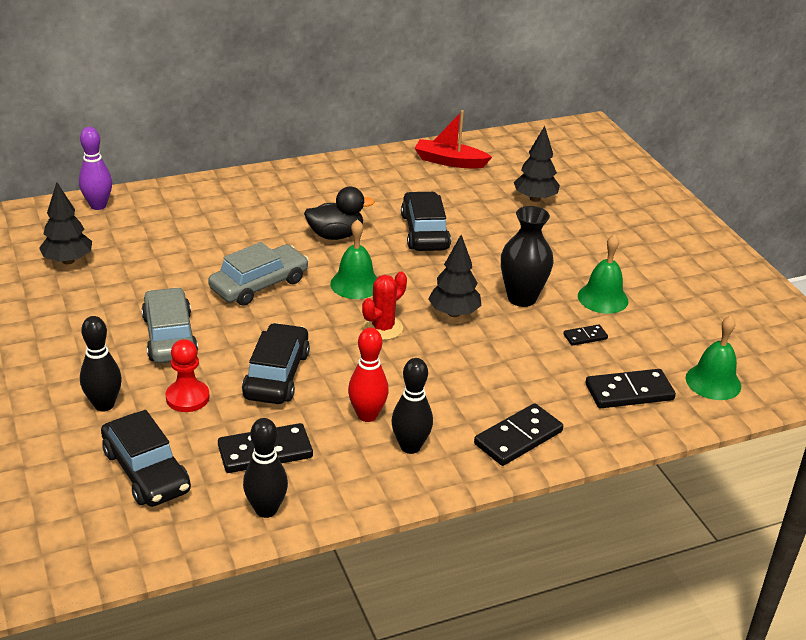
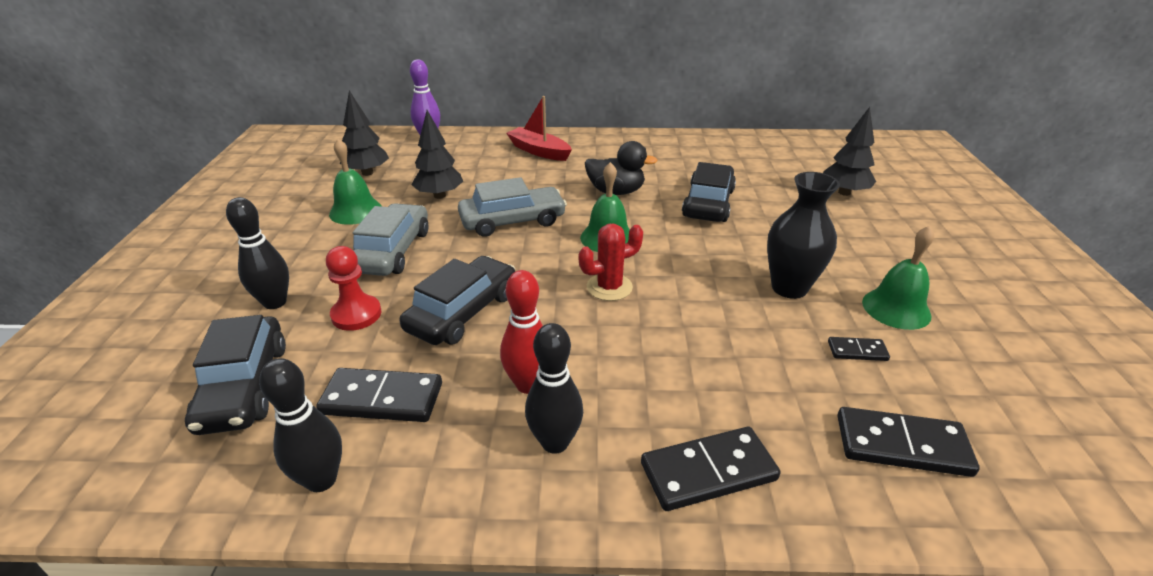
camera: 25 degrees right, 0 degrees up
red boat [415,110,492,169] -> red boat moved to [506,96,572,161]
black tree [428,235,482,317] -> black tree moved to [412,110,463,199]
green bell [686,316,741,400] -> green bell moved to [329,139,382,225]

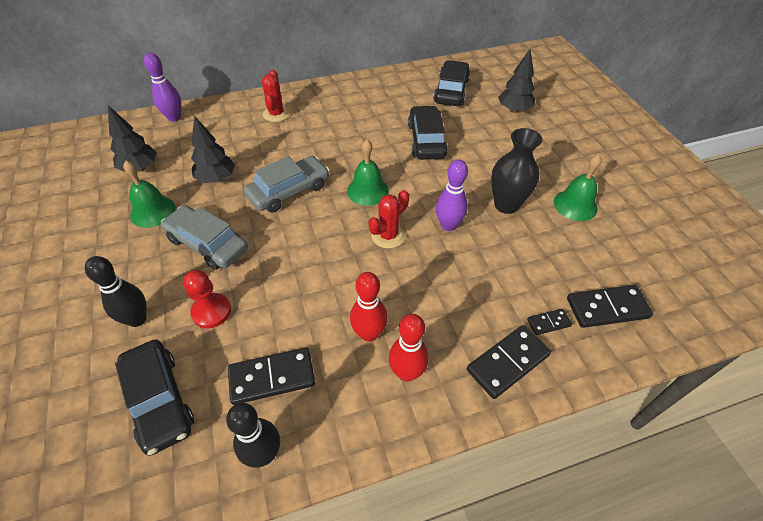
camera: 20 degrees left, 15 degrees up
grey car [353,203,429,276] -> grey car turned 45 degrees counterclockwise [161,205,248,270]
black car [400,256,515,345] -> black car moved to [433,60,470,106]
red boat [506,96,572,161] -> red cactus [262,70,290,122]
black bowling pin [525,323,583,454] -> red bowling pin [389,314,429,382]
black duck [585,141,658,195] -> none
black domino [828,337,890,361] -> black domino moved to [527,309,572,335]
none -> purple bowling pin [436,159,468,231]

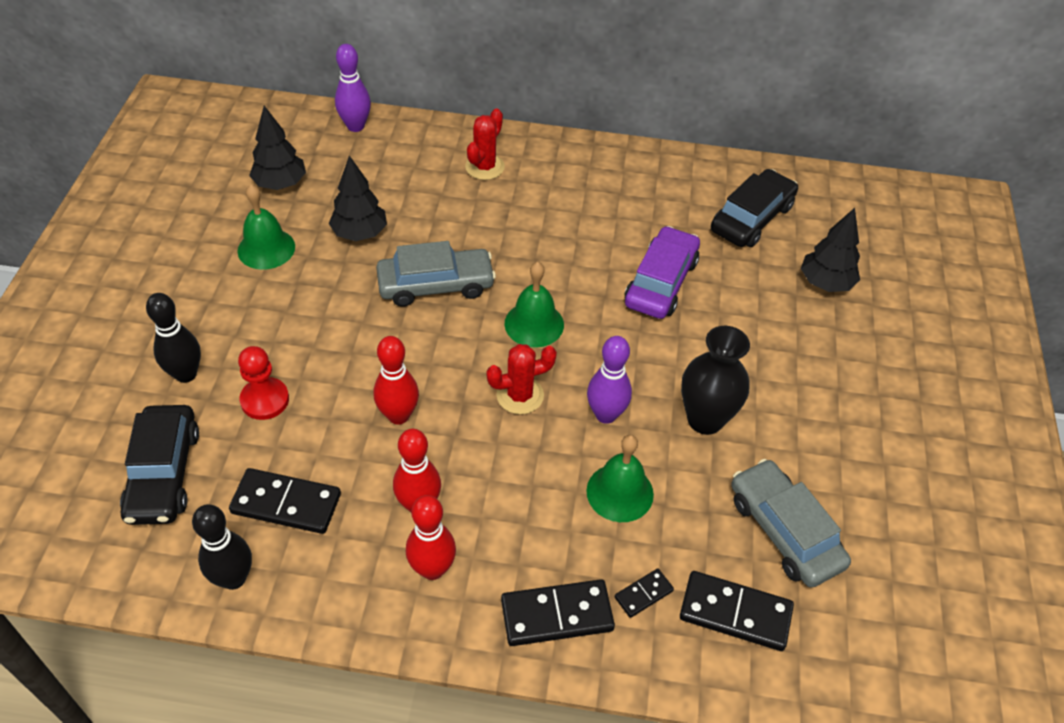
camera: 25 degrees right, 0 degrees up
grey car [161,205,248,270] -> grey car moved to [731,459,851,588]
black car [408,106,448,160] -> purple car [625,226,700,319]
black domino [527,309,572,335] -> black domino turned 45 degrees counterclockwise [615,568,674,618]
green bell [554,154,602,221] -> green bell moved to [586,435,654,522]
none -> red bowling pin [374,336,419,425]

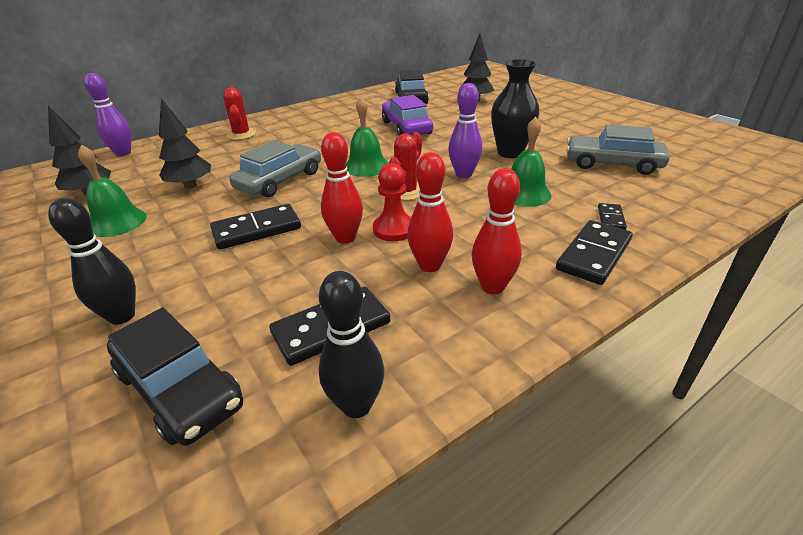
camera: 40 degrees left, 15 degrees down
red pawn [238,346,289,420] -> red pawn moved to [373,163,411,241]
black domino [680,571,794,651] -> black domino moved to [210,204,301,250]

